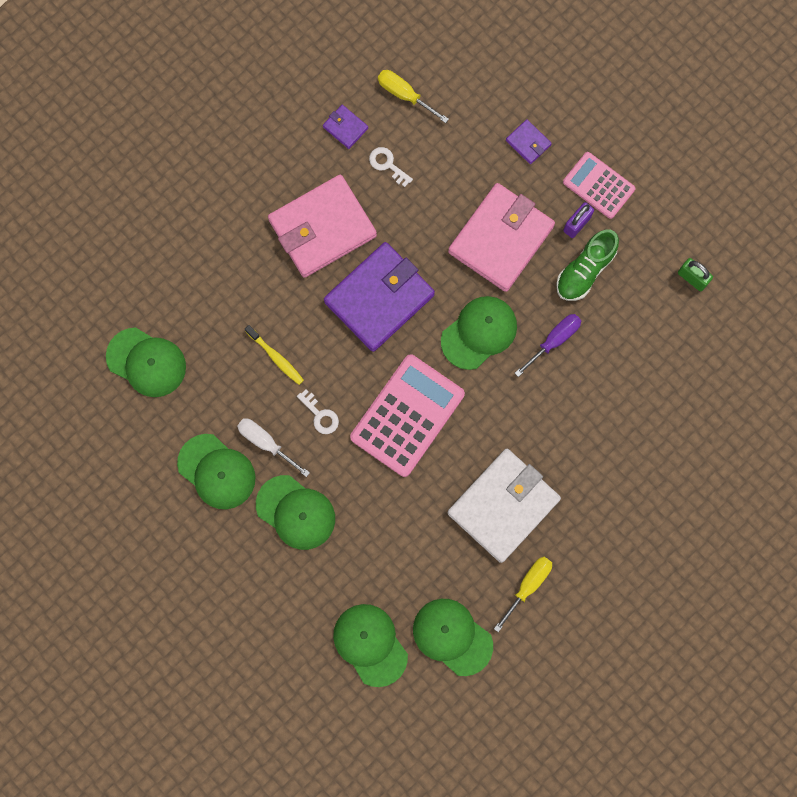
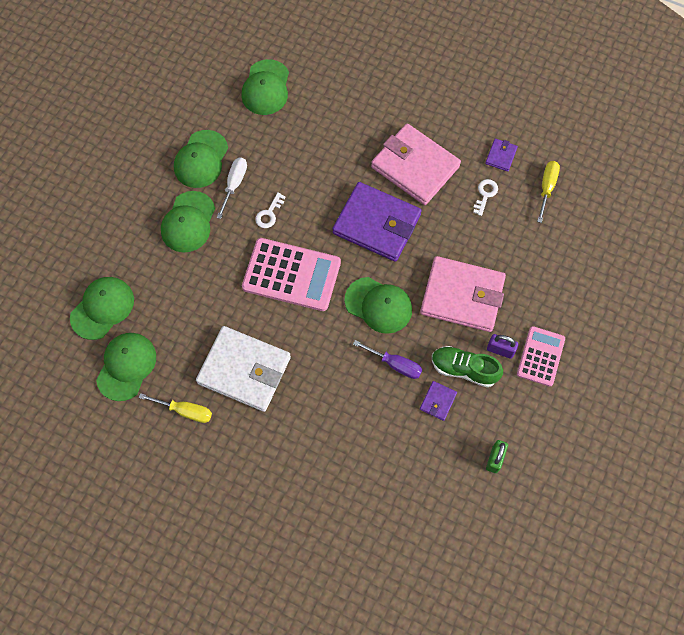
camera: 70 degrees right, 10 degrees down
yellow toothbrush [245,325,304,385] -> none
purple wallet [506,119,552,164] -> purple wallet moved to [420,381,457,421]

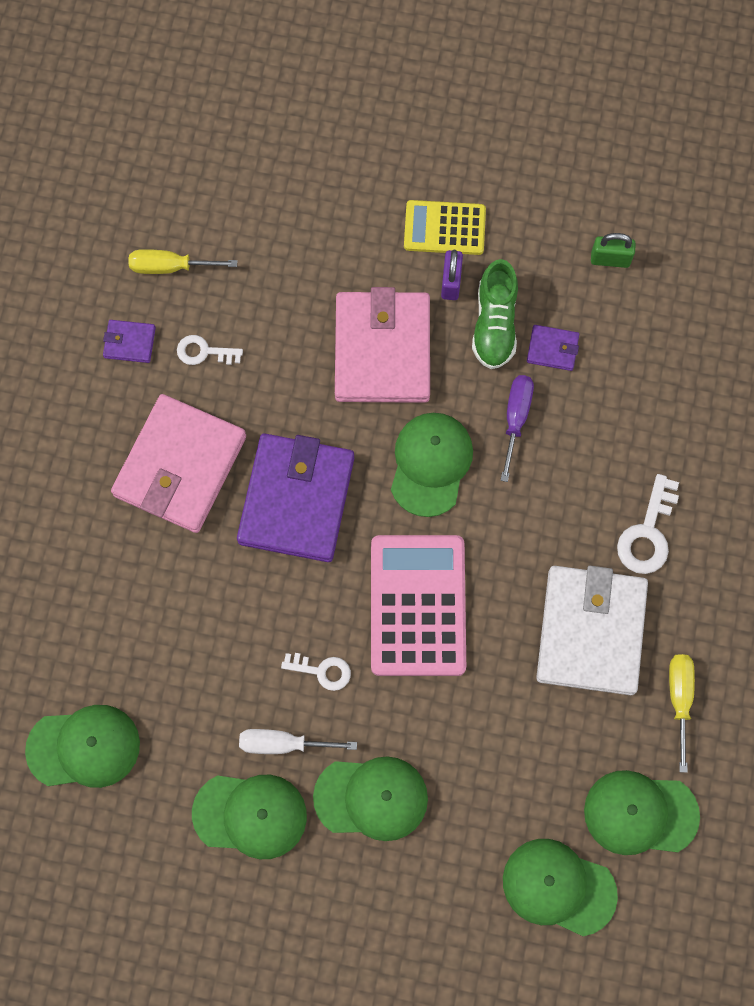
camera: 105 degrees left, 5 degrees up
pink calculator [517,326,565,387] -> yellow calculator [404,200,486,255]
none -> white key [617,474,679,574]

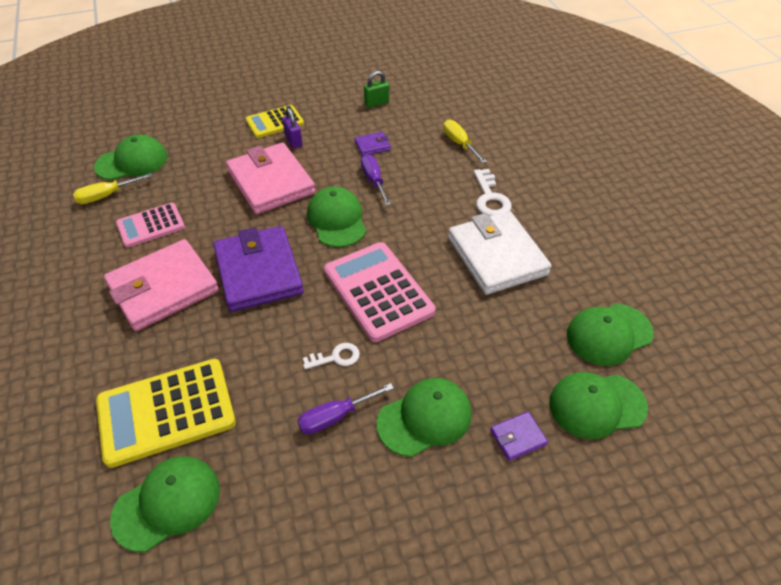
camera: 30 degrees left, 25 degrees down
purple wallet [103,320,156,363] -> purple wallet moved to [490,412,548,461]
pink wallet [111,394,246,533] -> pink wallet turned 60 degrees clockwise [104,239,219,331]
white key [177,335,243,365] -> pink calculator [116,203,185,248]
green cap [192,775,307,859] -> green cap moved to [94,135,168,180]
white screwdriver [239,729,357,754] -> purple screwdriver [297,383,394,434]
green shoe [472,259,518,369] -> none
yellow screwdriver [669,654,695,773] -> yellow screwdriver moved to [443,120,487,163]
none -> yellow calculator [96,359,236,468]

